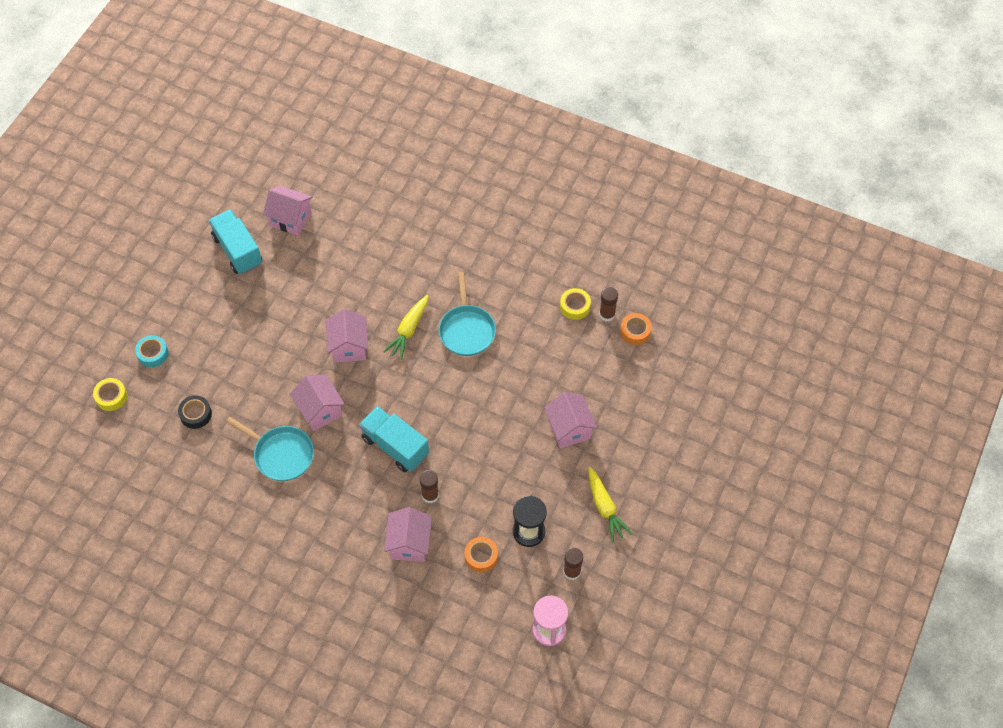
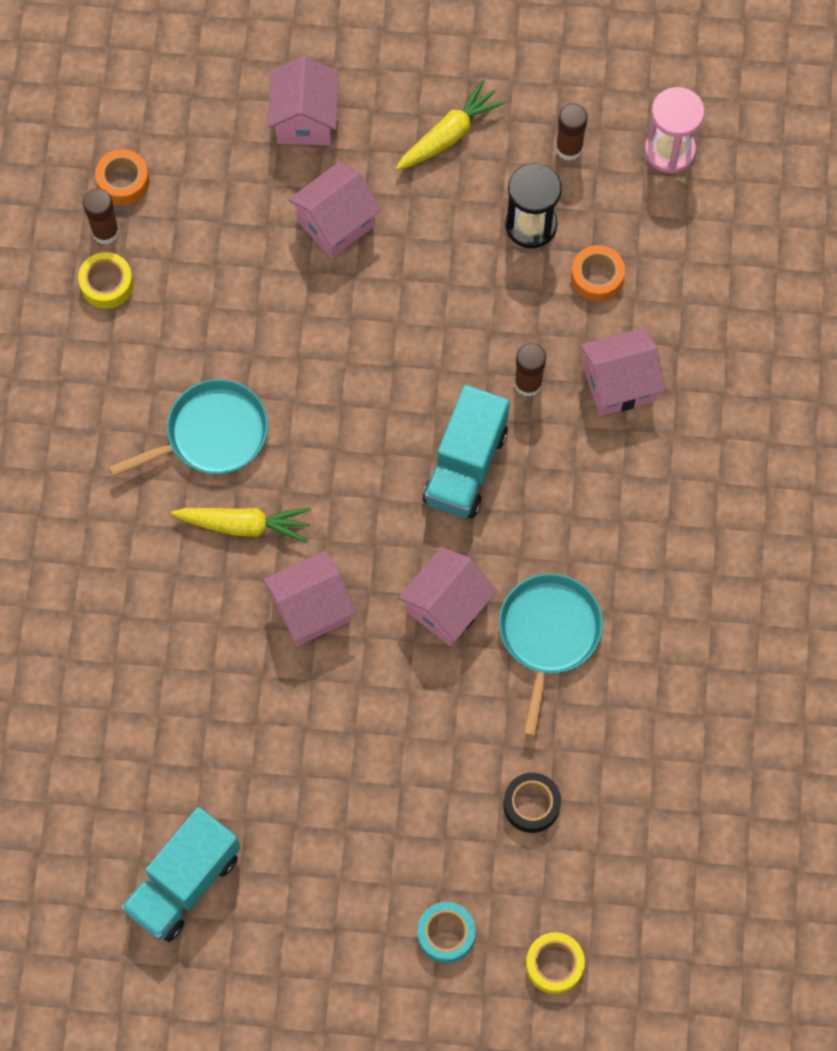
camera: 110 degrees left, 10 degrees up
pink house [263,186,312,236] -> pink house moved to [268,56,339,145]

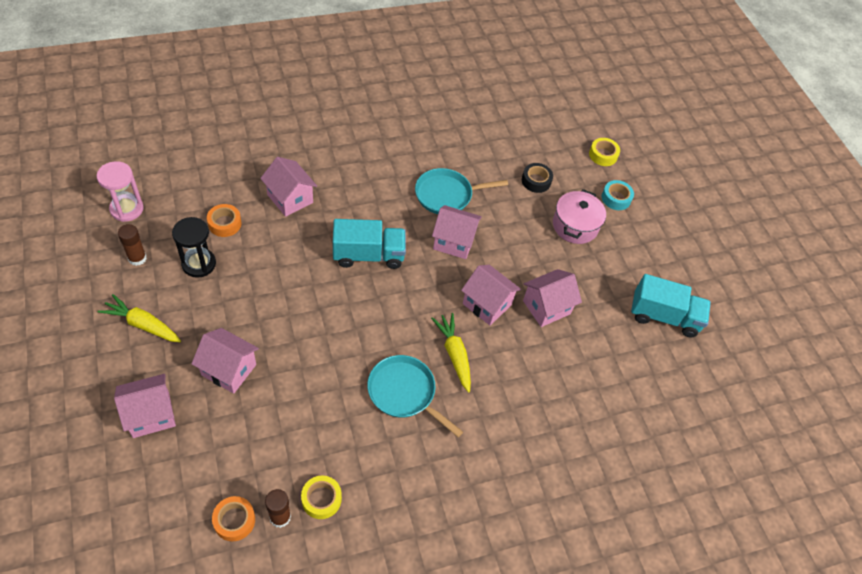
camera: 120 degrees left, 15 degrees down
brown glue stick [514,343,546,397] -> none
none -> pink house [523,269,582,327]
none -> pink pot [553,189,606,244]

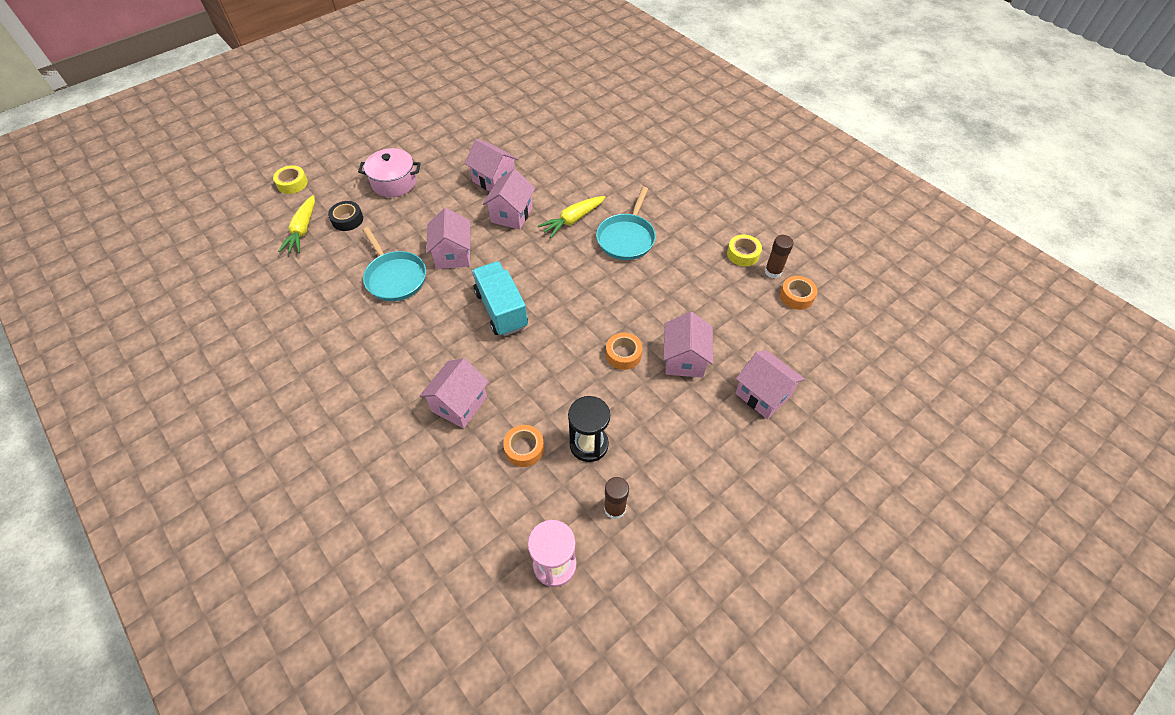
camera: 105 degrees left, 0 degrees up
yellow carrot [98,294,181,342] -> yellow carrot moved to [278,195,315,253]
turquoise tape [602,180,634,210] -> none
turquoise truck [631,274,711,337] -> none
none -> orange tape [606,333,642,370]

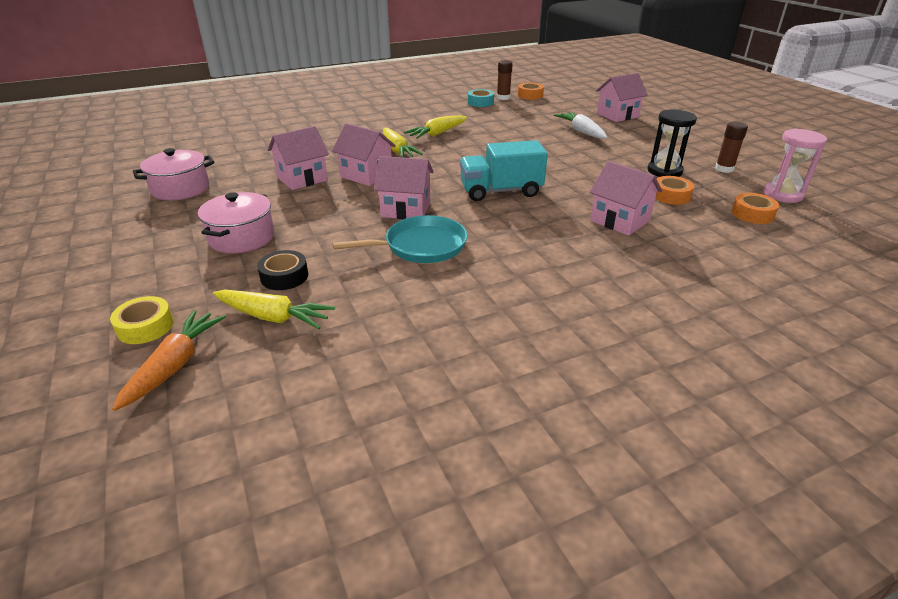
camera: 75 degrees left, 20 degrees down
turquoise pan [596,187,656,260] -> yellow carrot [404,115,468,139]
orange tape [606,333,642,370] -> orange tape moved to [732,193,779,224]
pink house [663,312,713,378] -> white carrot [554,112,607,139]
yellow tape [727,234,762,266] -> turquoise tape [468,89,494,107]
none -> orange carrot [112,310,226,411]
none -> pink pot [133,148,214,201]

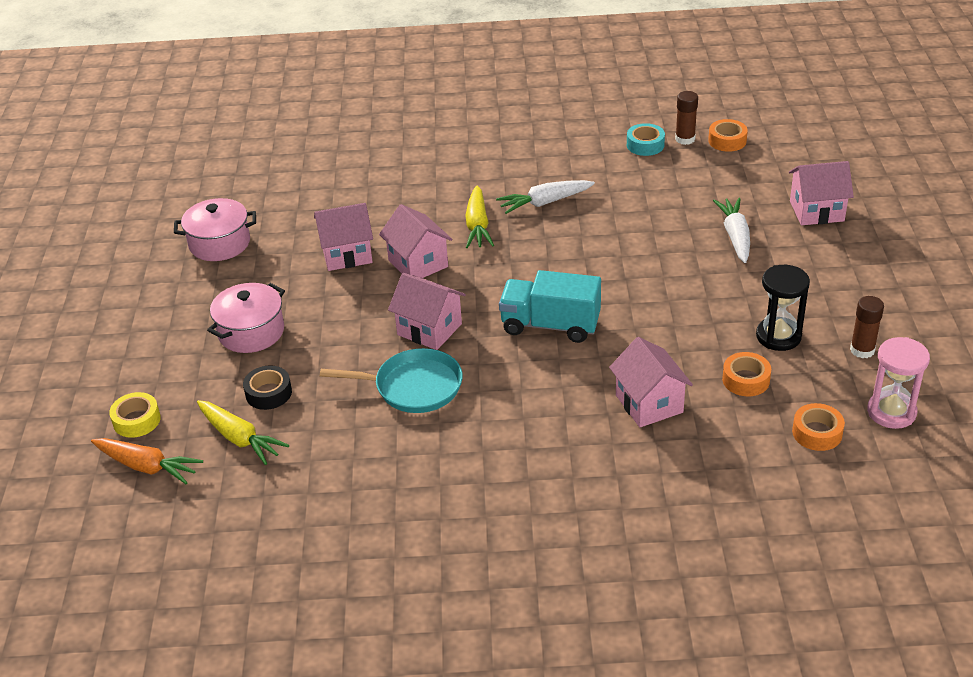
camera: 25 degrees right, 5 degrees up
orange carrot [112,310,226,411] -> orange carrot turned 75 degrees clockwise [91,438,203,484]
yellow carrot [404,115,468,139] -> white carrot [496,180,595,214]

